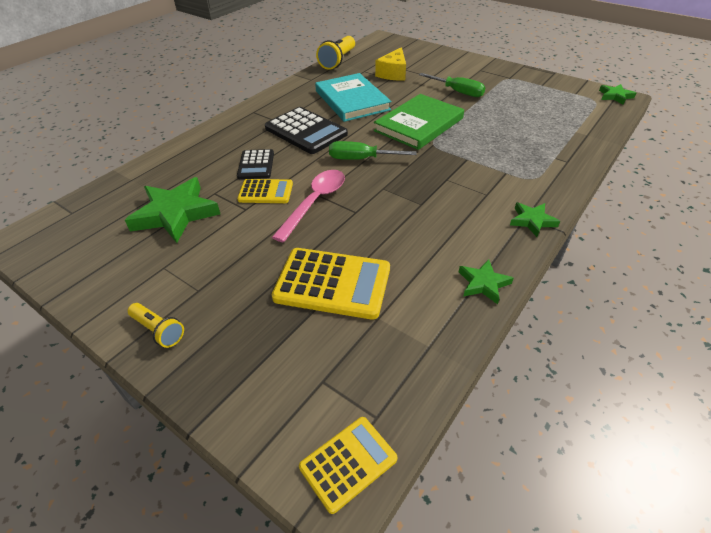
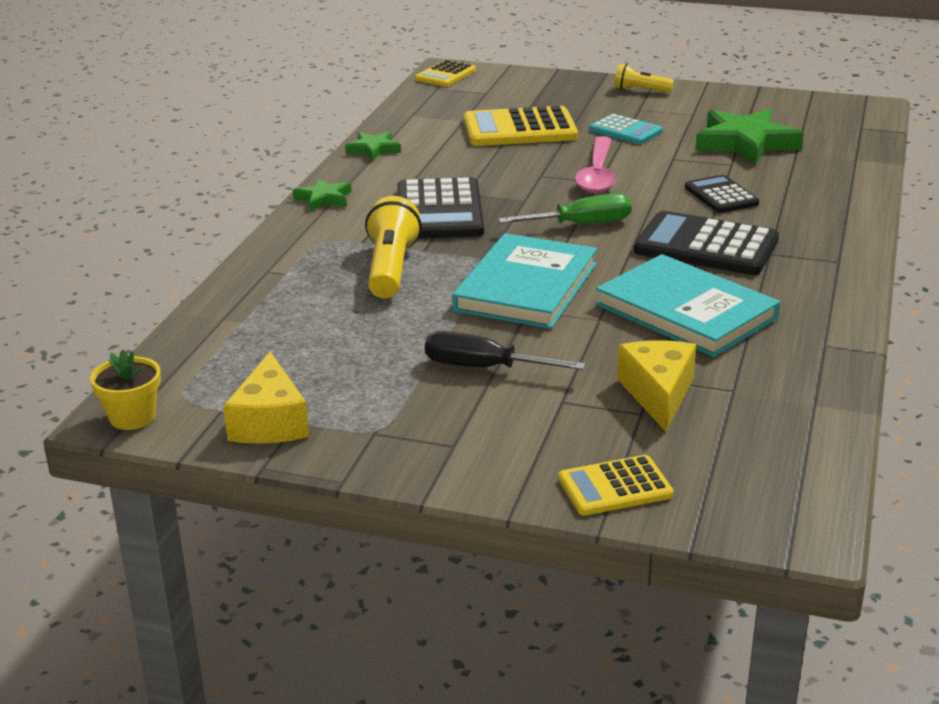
camera: 160 degrees right, 15 degrees down
yellow calculator [237,179,293,203] -> yellow calculator moved to [558,455,674,516]
yellow flashlight [316,36,355,70] -> yellow flashlight moved to [365,196,422,298]
green book [374,94,464,150] -> turquoise book [452,233,597,329]
green screwdriver [419,73,485,97] -> black screwdriver [425,331,586,370]
green star [599,84,636,105] -> yellow flower pot [90,350,161,430]
none -> yellow cheese [223,352,309,444]
none -> black calculator [397,177,484,239]
none -> turquoise calculator [589,114,663,144]

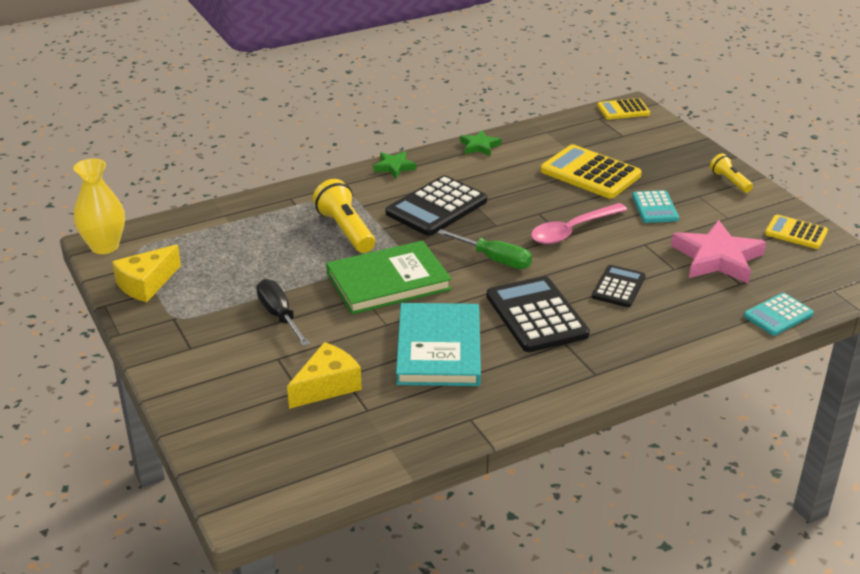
camera: 45 degrees right, 5 degrees up
yellow flower pot [90,350,161,430] -> yellow vase [73,159,125,254]
yellow flashlight [365,196,422,298] -> yellow flashlight turned 75 degrees counterclockwise [313,179,375,253]
turquoise book [452,233,597,329] -> green book [326,241,452,314]
yellow calculator [558,455,674,516] -> yellow calculator moved to [765,215,828,249]
green star [695,109,804,165] -> pink star [671,220,766,284]
none -> turquoise calculator [744,293,814,336]

